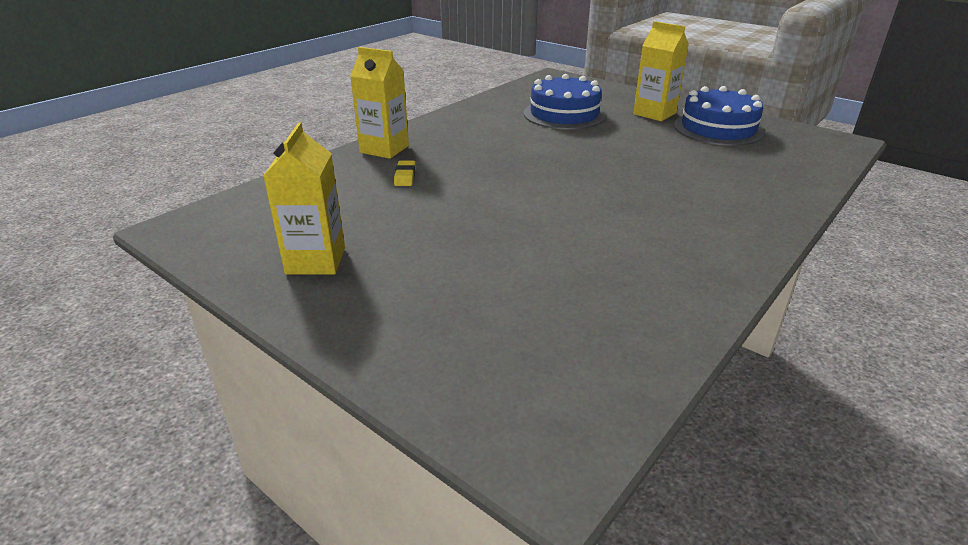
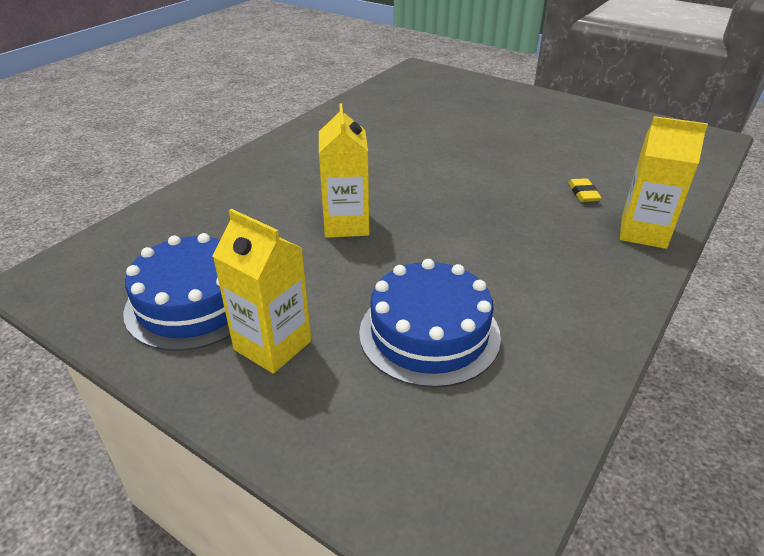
camera: 175 degrees right, 5 degrees up
yellow carton [263,122,345,275] -> yellow carton moved to [319,104,369,238]

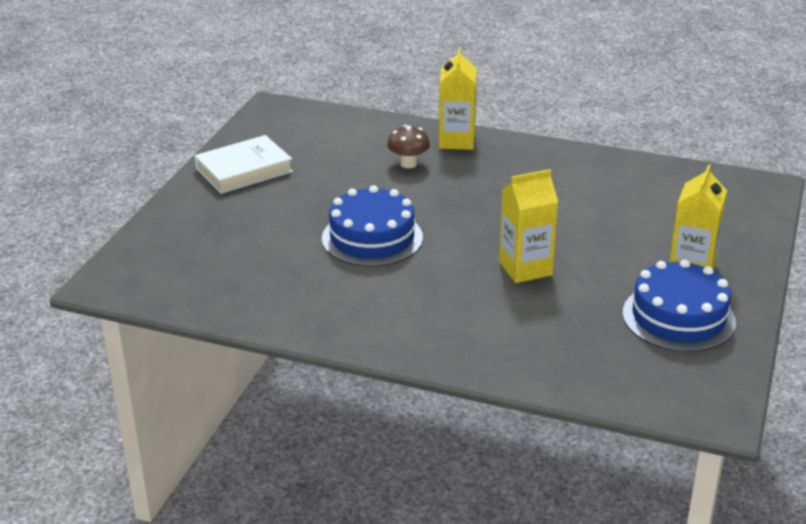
camera: 105 degrees left, 5 degrees down
blue cake [359,259,501,388] -> blue cake moved to [322,185,423,267]
yellow eraser [568,178,601,202] -> brown mushroom [387,125,430,168]
none -> white book [194,135,293,194]

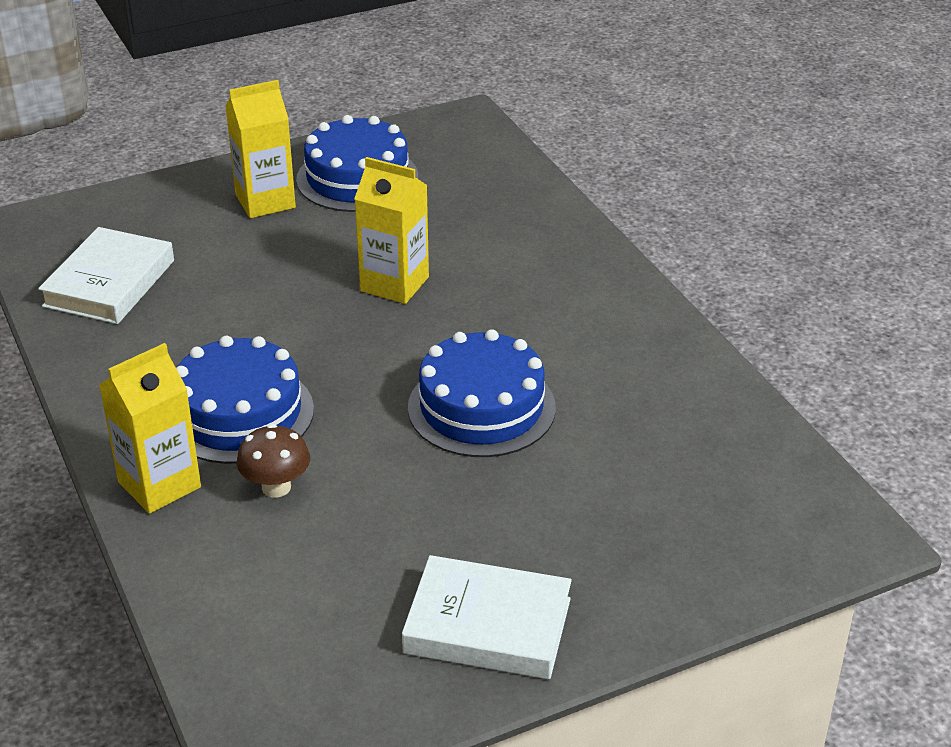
camera: 135 degrees left, 5 degrees up
none -> white book [38,227,174,324]
none -> blue cake [176,336,314,464]

